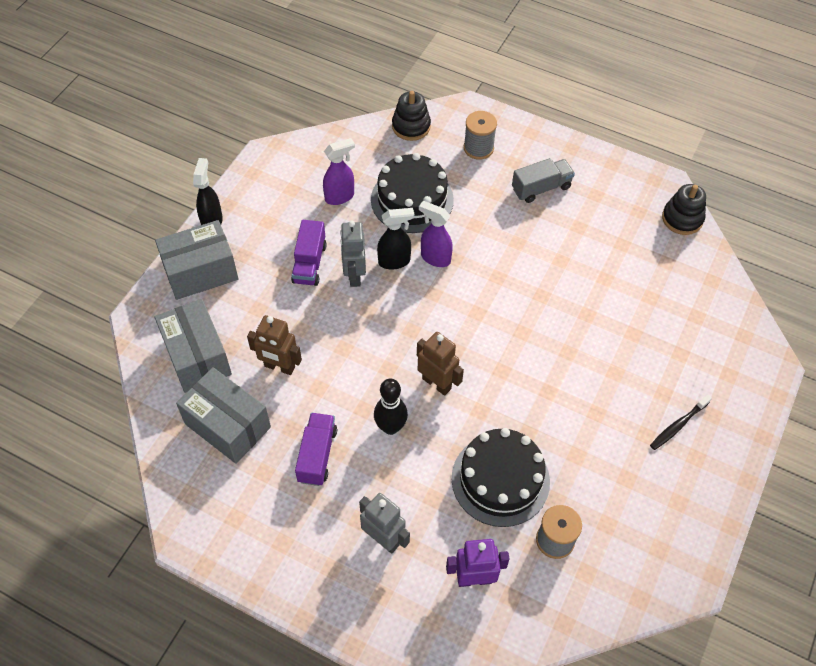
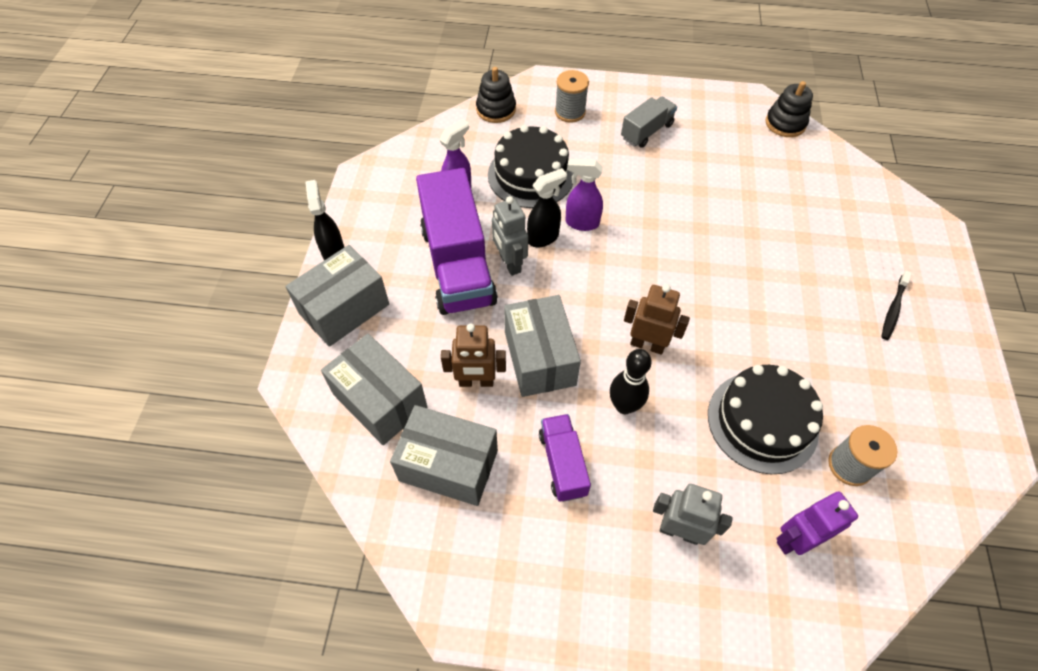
camera: 20 degrees left, 0 degrees up
purple truck [291,220,327,286] -> purple truck [416,168,498,315], size x1.95
none -> grey box [504,295,581,397]

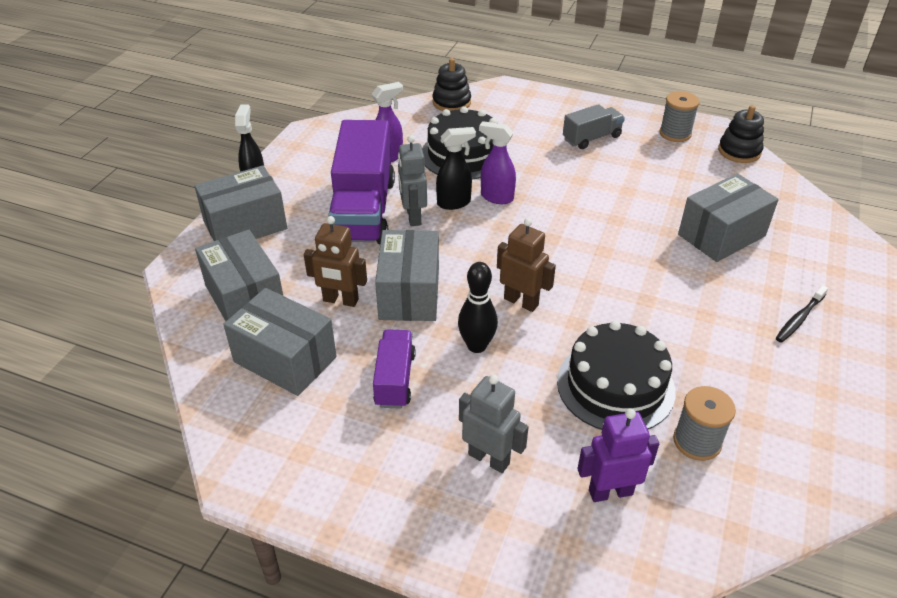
camera: 15 degrees right, 15 degrees down
grey spool [555,70,589,123] -> grey spool moved to [660,91,700,142]
none -> grey box [678,173,779,262]

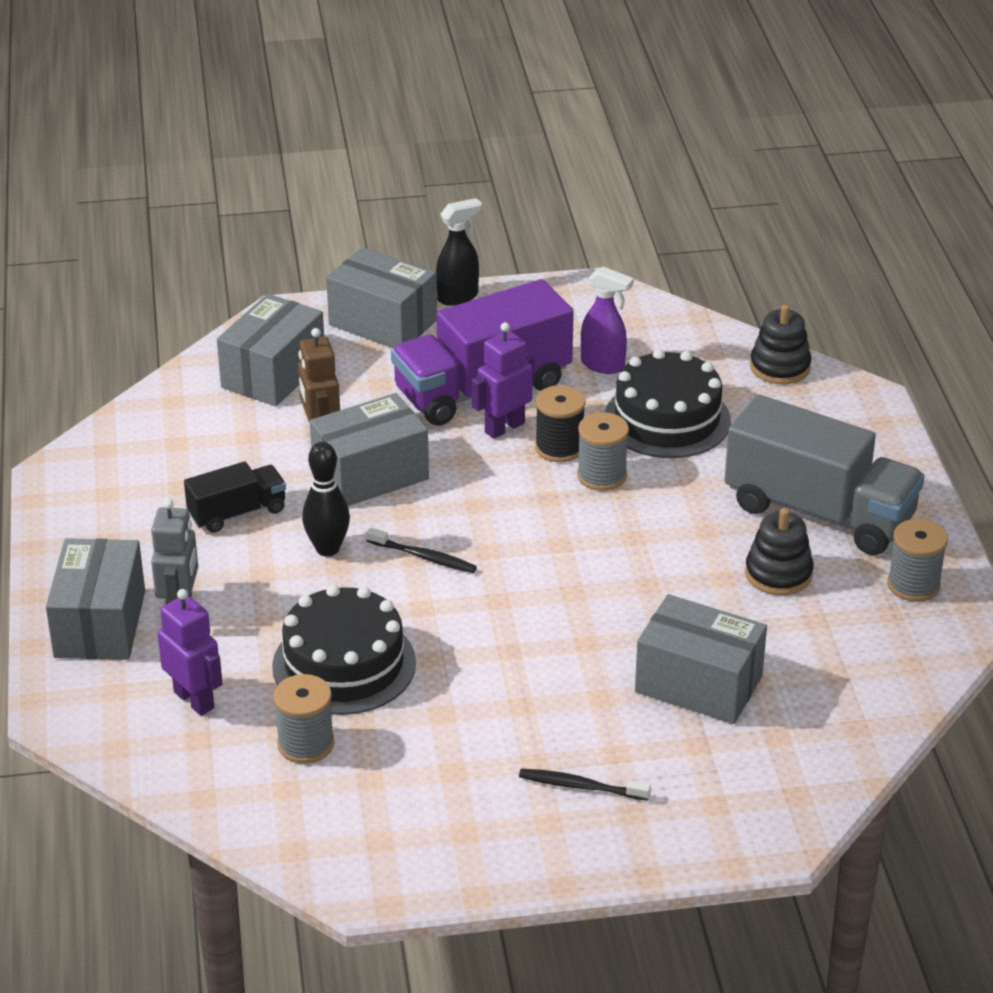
camera: 60 degrees right, 5 degrees down
grey box [223,288,337,396] -> grey box moved to [46,538,145,660]
purple truck [373,329,416,409] -> black truck [184,461,286,533]
grey robot [398,135,427,226] -> purple robot [472,322,534,439]
black spray bottle [436,127,476,210] -> black spool [535,385,586,462]
purple spray bottle [479,121,516,204] -> grey spool [577,412,629,491]
brown robot [497,218,556,312] -> black toothbrush [366,527,477,573]
grey truck [563,104,625,149] -> grey truck [725,394,925,555], size x1.95
black stacking toy [718,105,764,163] -> black stacking toy moved to [745,508,814,595]

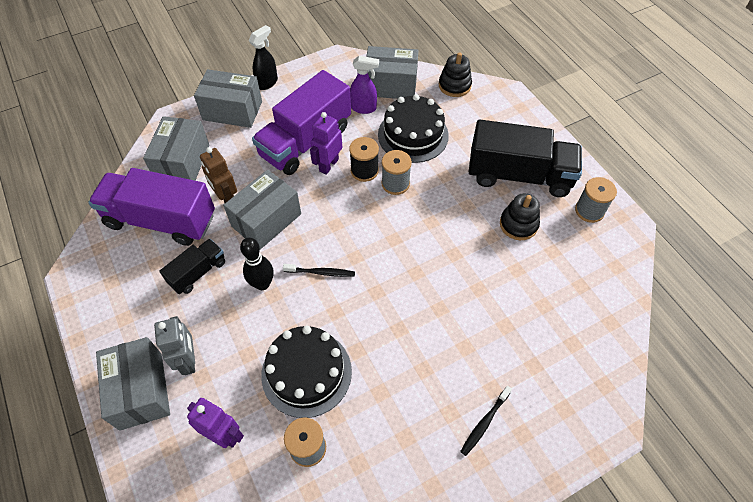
camera: 20 degrees left, 20 degrees up
black toothbrush [519,769,651,801] -> black toothbrush turned 45 degrees counterclockwise [460,386,512,456]
grey box [635,594,767,724] -> grey box moved to [366,46,419,99]
grey truck [725,394,925,555] -> black truck [469,120,582,197]
none -> purple truck [88,168,215,246]

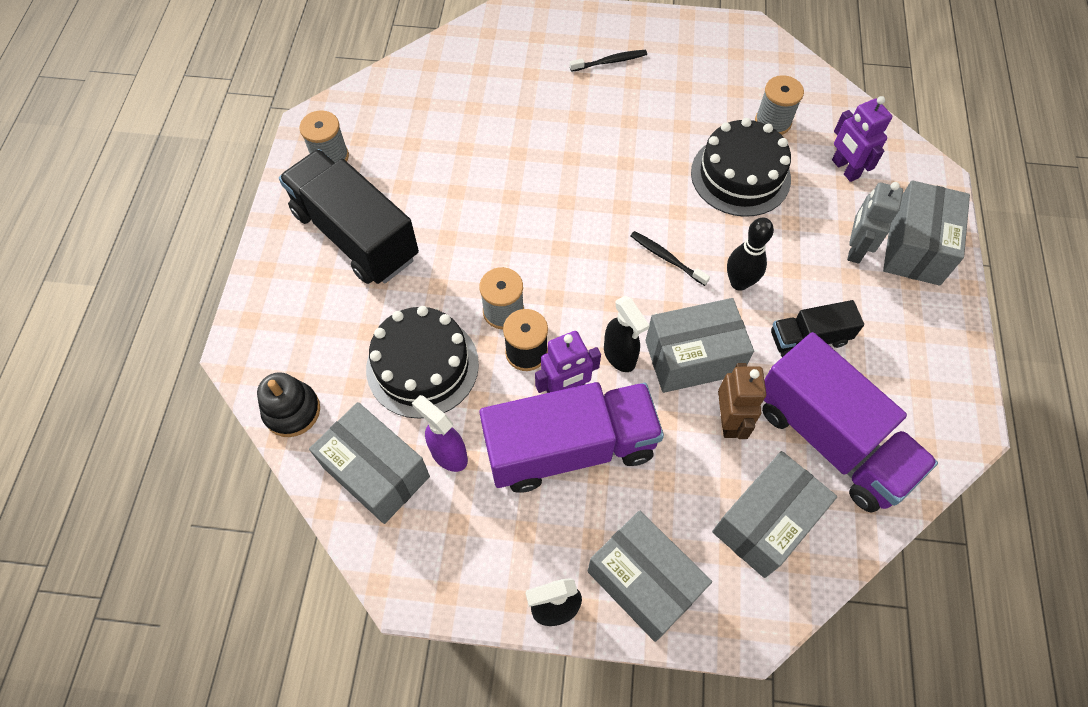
camera: 145 degrees left, 5 degrees up
black stacking toy [500,193,540,240] -> none
none -> black spray bottle [604,296,650,372]

